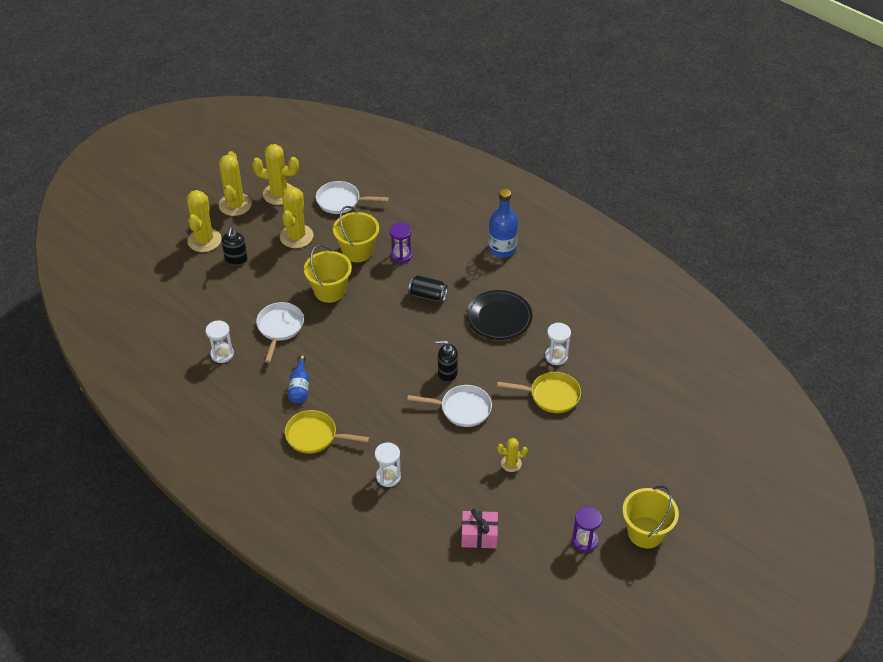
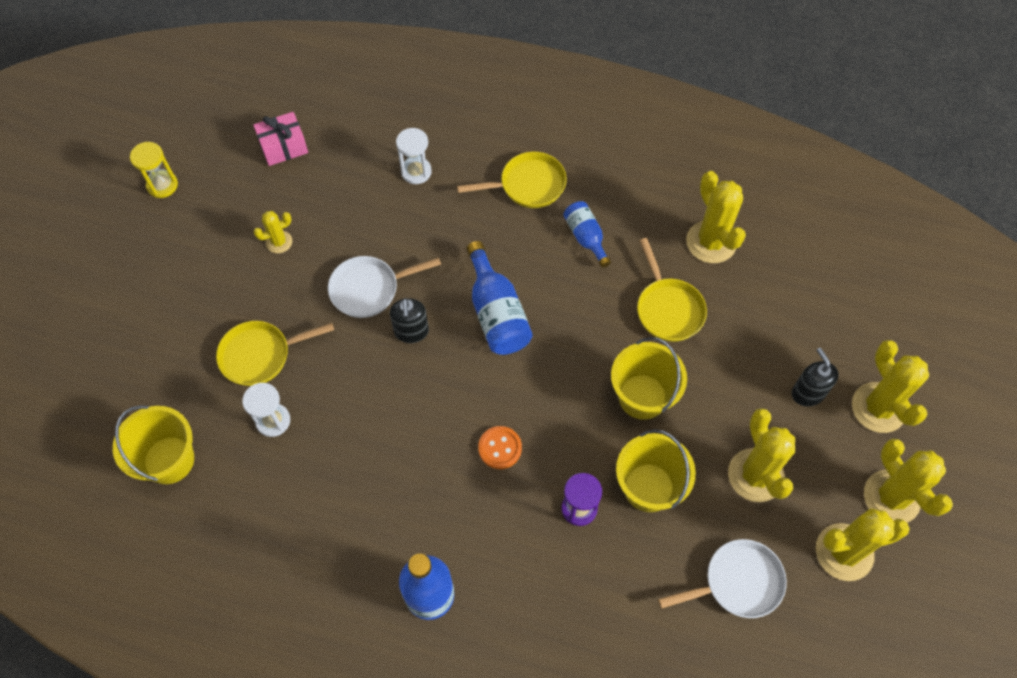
camera: 155 degrees right, 15 degrees up
white hourglass [206,320,234,363] -> yellow cactus [686,171,746,263]
white pan [256,302,304,363] -> yellow pan [637,238,707,342]
black can [408,275,448,302] -> orange button [478,426,522,469]
black soap dispenser [435,340,458,383] -> black soap dispenser turned 105 degrees clockwise [390,298,429,343]
black plate [466,290,532,340] -> none
purple hourglass [572,507,602,552] -> yellow hourglass [130,142,178,198]
yellow bucket [622,486,679,548] -> yellow bucket moved to [113,405,194,484]
none -> blue bottle [466,241,533,355]

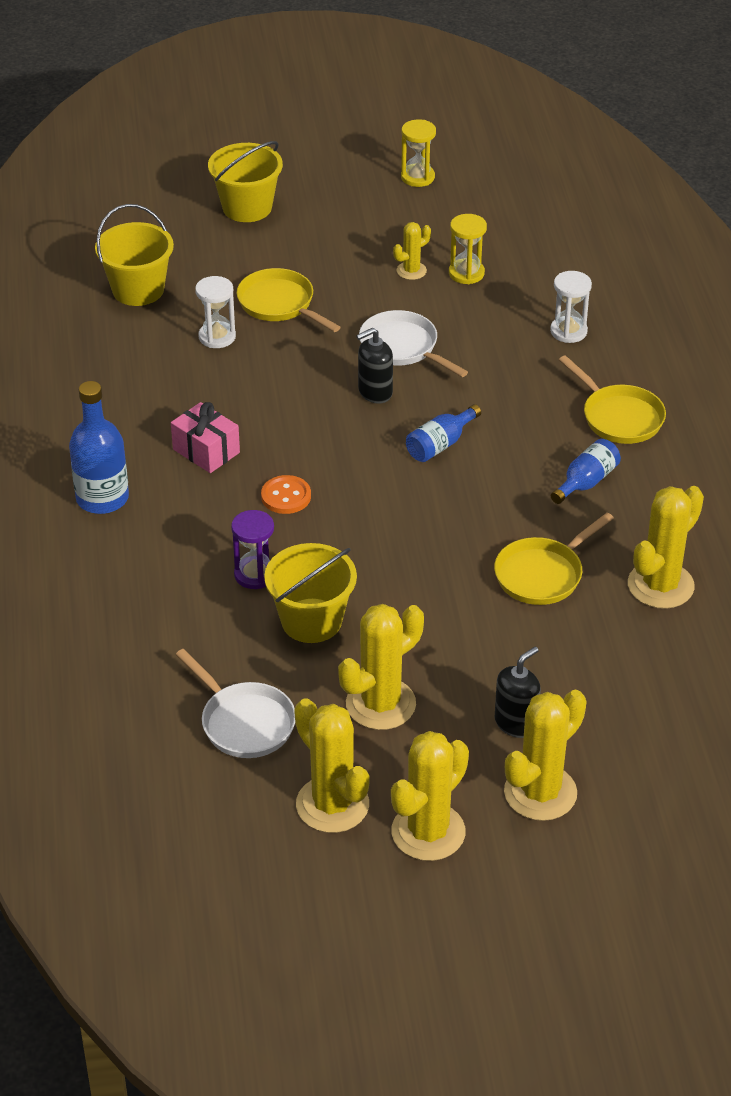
camera: 65 degrees right, 20 degrees down
pink gift [253,112,308,166] -> pink gift moved to [171,402,240,473]
yellow cactus [253,211,292,253] -> yellow cactus turned 75 degrees counterclockwise [393,222,431,280]
blue bottle [466,241,533,355] -> blue bottle [406,404,481,462], size x0.62
yellow bucket [611,337,687,420] -> yellow bucket moved to [208,141,283,222]
none -> yellow hourglass [449,214,487,284]

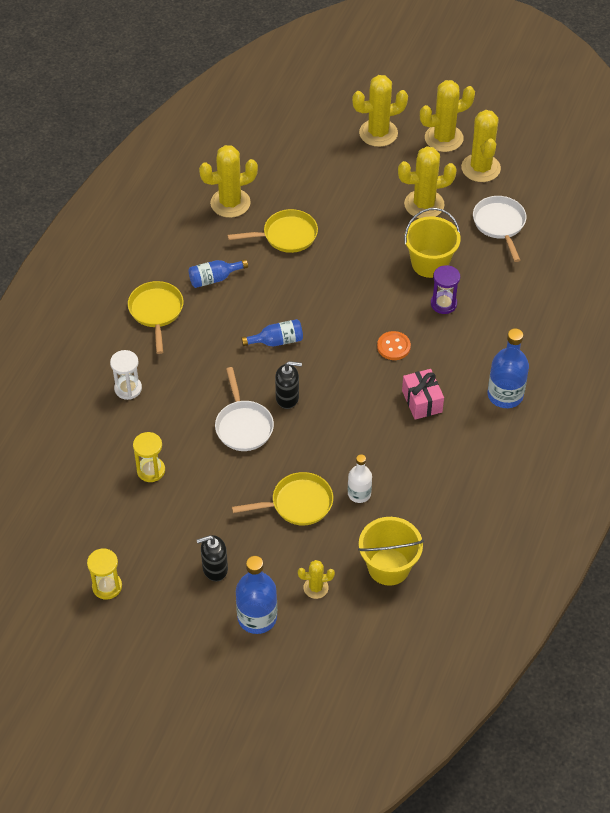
camera: 150 degrees left, 10 degrees up
white hourglass [195,276,236,348] -> white bottle [348,454,372,503]
yellow bucket [208,141,283,222] -> blue bottle [236,556,277,634]
yellow pan [237,268,341,332] -> yellow pan turned 90 degrees counterclockwise [232,472,333,525]
yellow cactus [393,222,431,280] -> yellow cactus moved to [298,560,335,599]
black soap dispenser [495,647,541,738] -> black soap dispenser moved to [197,535,228,581]

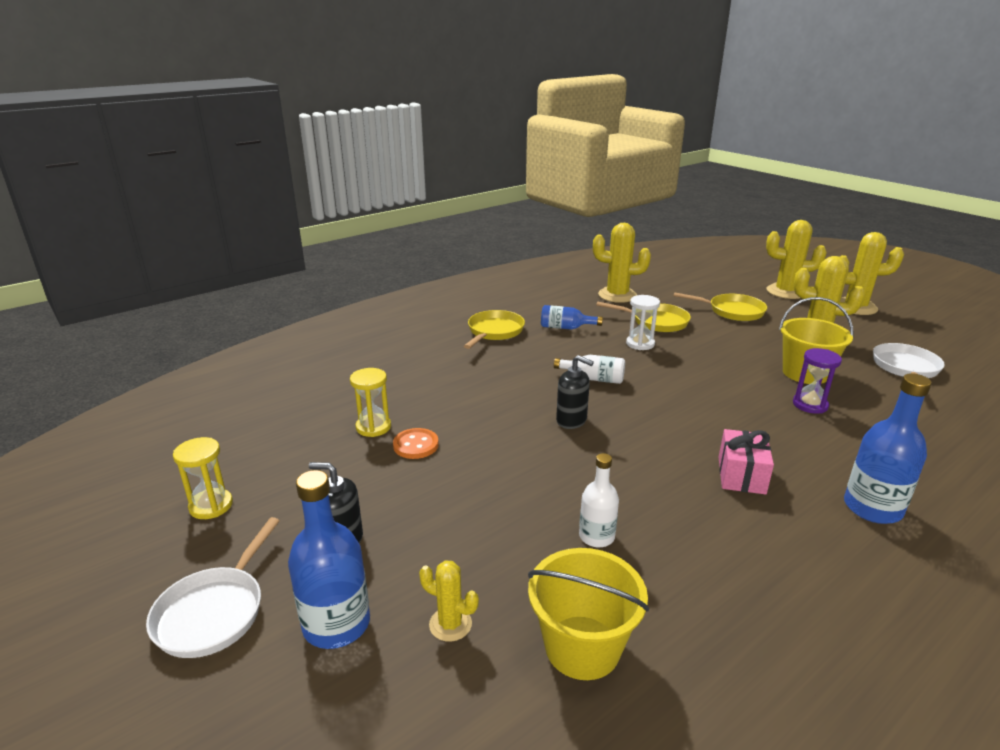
camera: 30 degrees right, 25 degrees down
white hourglass [110,350,142,400] -> white hourglass moved to [626,295,660,350]
white pan [215,367,274,451] -> white pan moved to [146,517,280,658]
yellow pan [232,472,333,525] -> yellow pan moved to [674,292,767,321]
blue bottle [241,319,303,347] -> white bottle [554,355,625,384]
orange button [377,331,411,360] -> orange button moved to [393,428,439,459]
yellow cactus [461,110,501,182] -> none

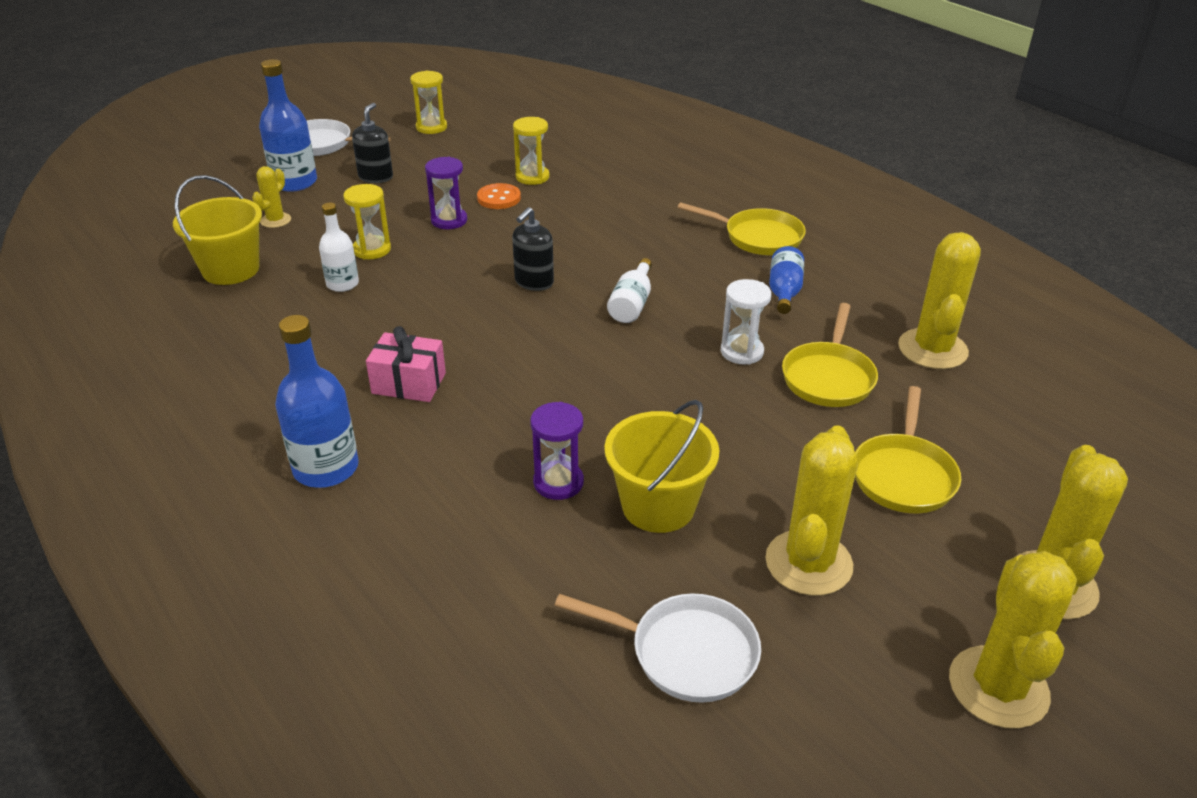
camera: 90 degrees right, 10 degrees up
none -> yellow hourglass [343,184,391,259]
none -> purple hourglass [425,157,467,229]

